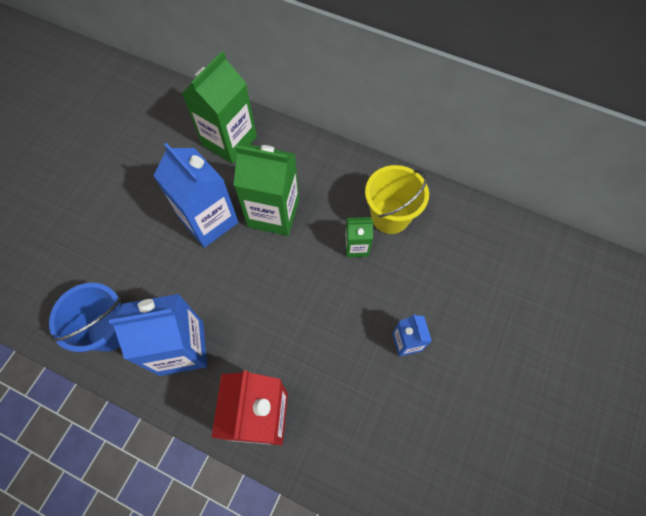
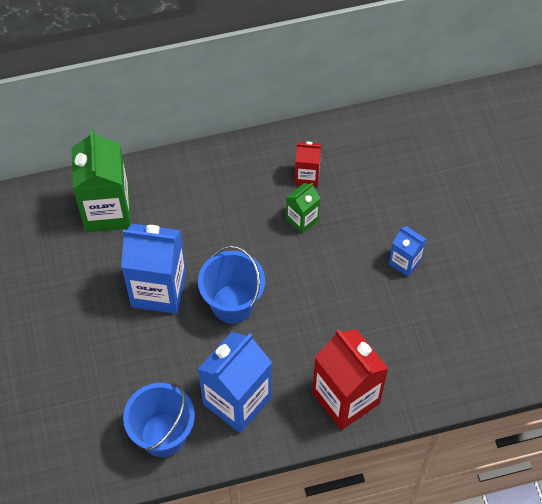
camera: 40 degrees left, 5 degrees down
green carton [234,144,299,236] -> none
yellow bucket [365,165,429,234] -> red carton [295,142,321,186]
none -> blue bucket [198,245,265,324]

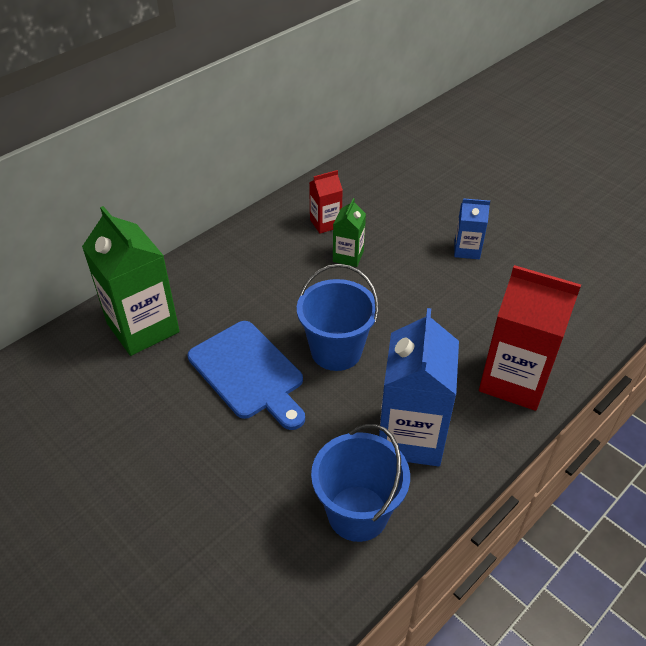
camera: 30 degrees left, 15 degrees down
blue carton [121,224,186,314] -> blue cutting board [188,321,305,430]

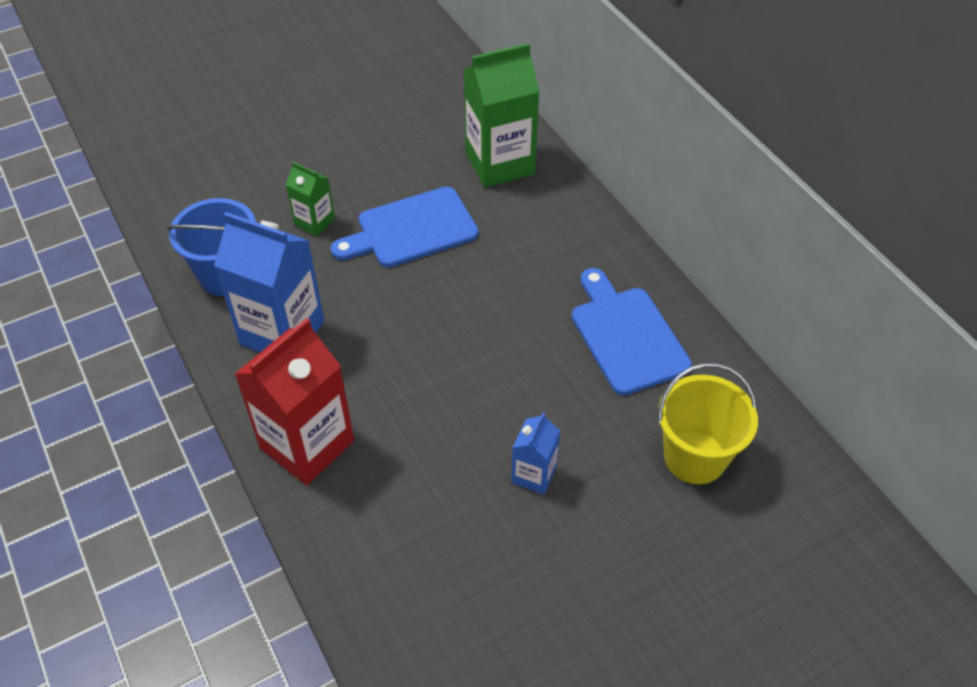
camera: 105 degrees right, 5 degrees up
blue bucket [297,264,379,371] -> none
red carton [309,170,343,234] -> blue cutting board [572,268,692,395]
green carton [333,198,366,267] -> green carton moved to [286,162,335,236]
none -> yellow bucket [658,363,758,484]

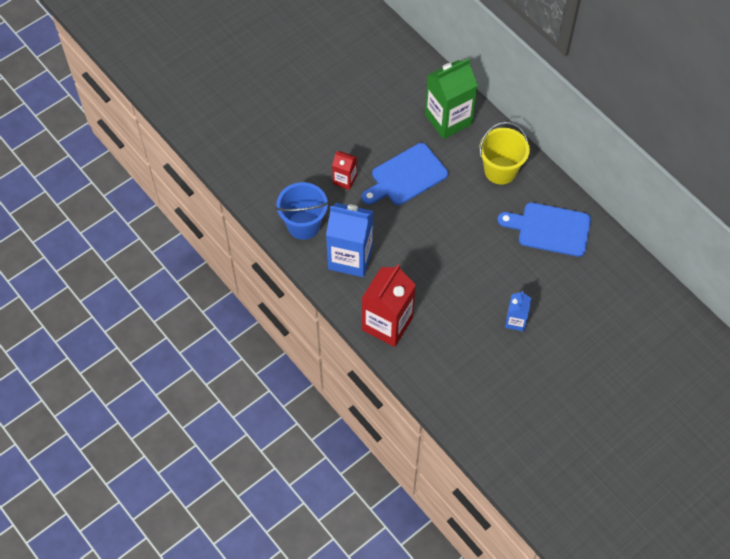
camera: 10 degrees left, 10 degrees up
green carton [286,162,335,236] -> red carton [332,151,357,190]
blue cutting board [572,268,692,395] -> blue cutting board turned 45 degrees counterclockwise [497,202,591,257]
yellow bucket [658,363,758,484] -> yellow bucket moved to [479,122,530,185]

